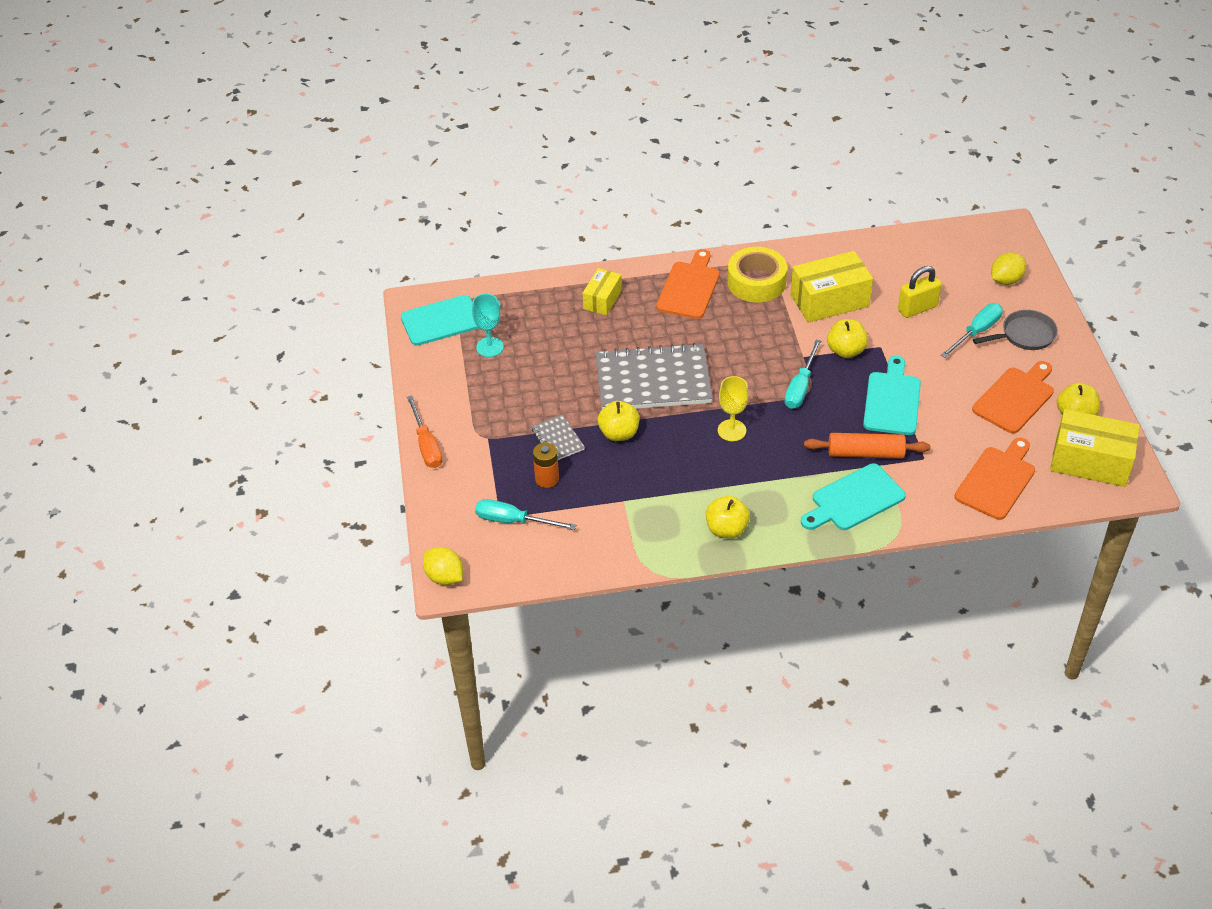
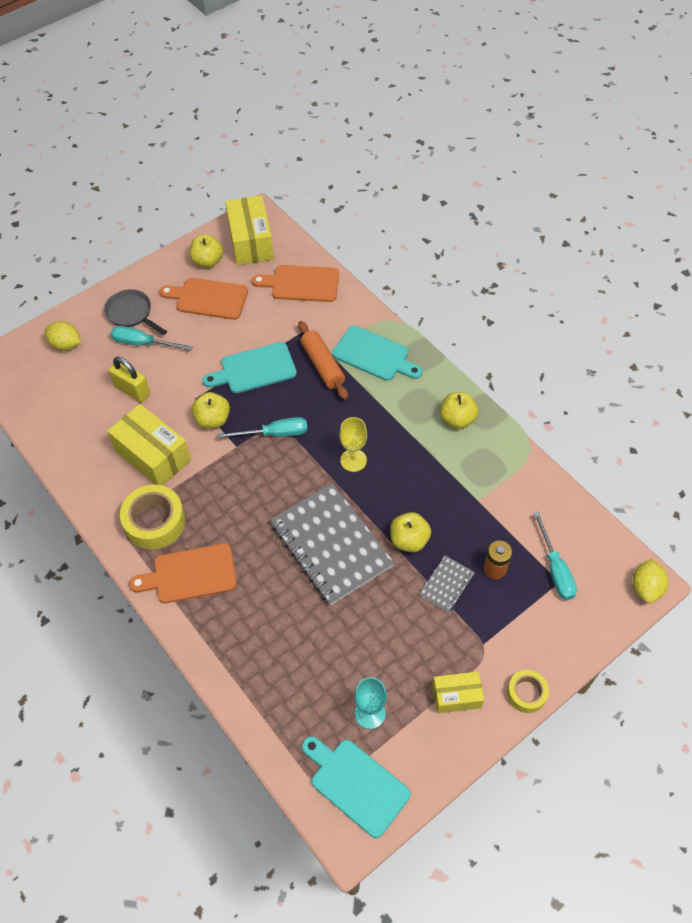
camera: 120 degrees left, 10 degrees up
orange screwdriver [407,396,442,468] -> yellow tape [507,670,549,713]
yellow box [583,268,622,315] -> yellow box moved to [432,671,484,713]

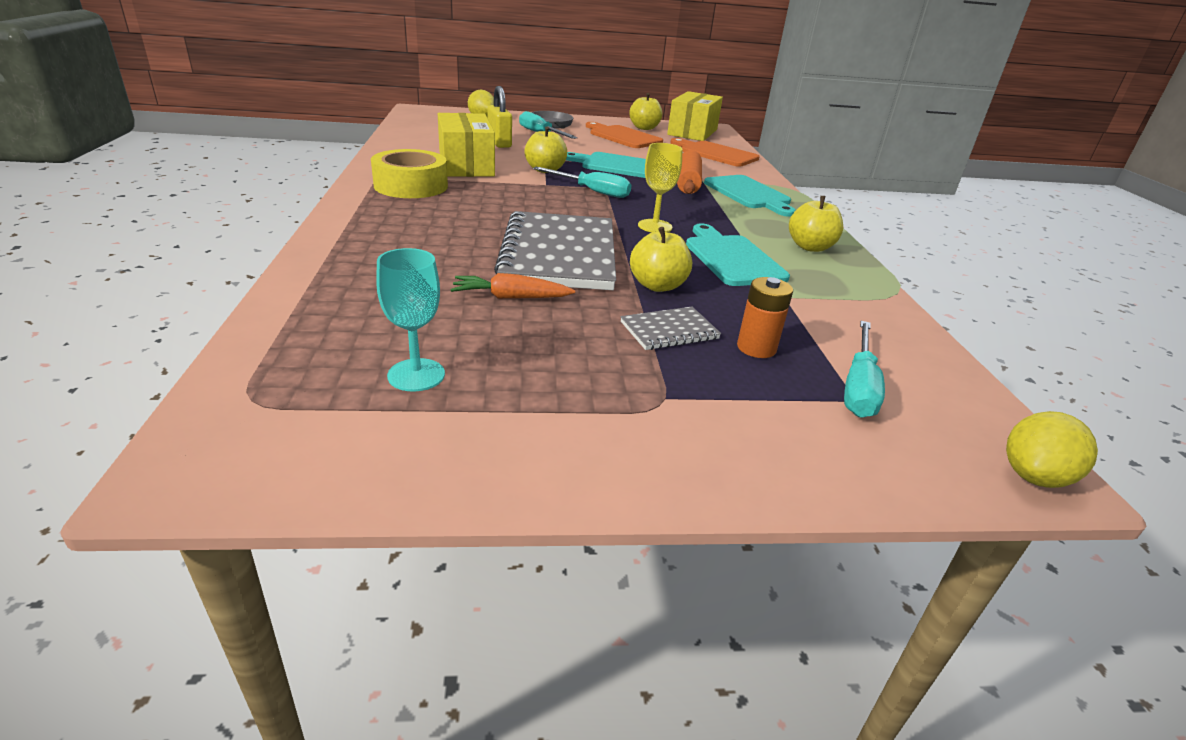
camera: 30 degrees right, 25 degrees down
orange cutting board [129,543,237,603] -> none
turquoise cutting board [302,736,411,838] -> turquoise cutting board moved to [686,223,790,286]
yellow box [432,671,484,713] -> none
yellow tape [507,670,549,713] -> none
none -> orange carrot [451,273,575,299]

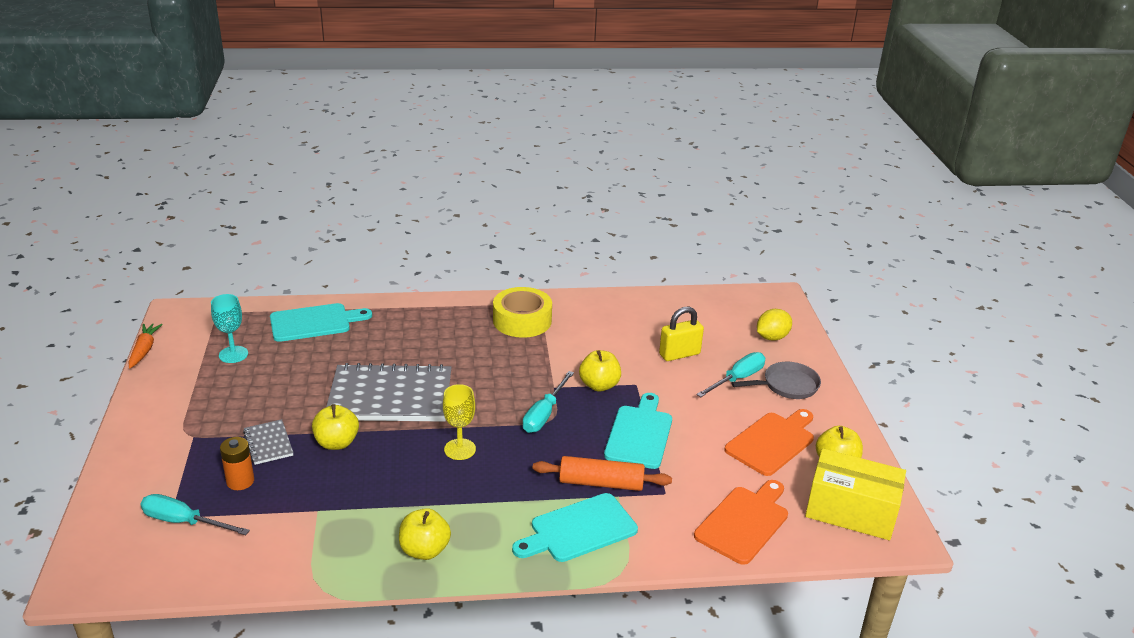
camera: 90 degrees right, 0 degrees up
yellow box [438,113,495,177] -> none
orange carrot [451,273,575,299] -> orange carrot moved to [129,324,163,368]
turquoise cutting board [686,223,790,286] -> turquoise cutting board moved to [270,303,372,342]
yellow lemon [1006,411,1098,488] -> none

